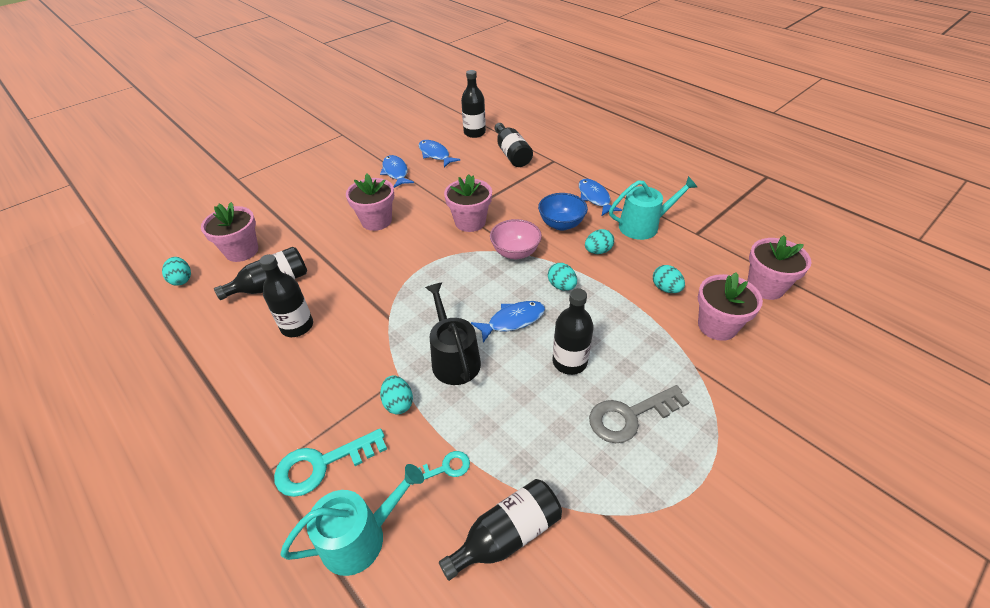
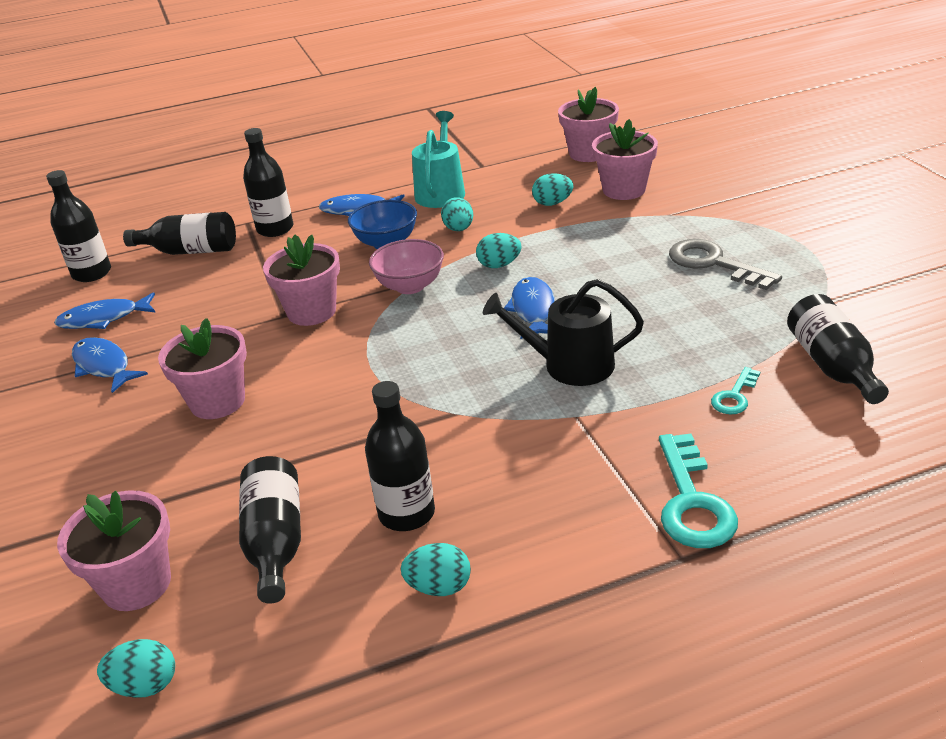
camera: 65 degrees left, 10 degrees down
turquoise watering can [280,464,424,576] -> none
blue fish [380,155,414,188] -> blue fish turned 45 degrees clockwise [72,337,148,393]
turquoise egg [380,375,413,415] -> turquoise egg moved to [401,543,471,596]
turquoise key [411,451,470,485] -> turquoise key turned 150 degrees counterclockwise [711,367,761,414]
black bottle [552,288,594,375] -> black bottle moved to [243,128,293,237]
grey key [589,385,689,443] -> grey key turned 135 degrees clockwise [669,239,782,290]

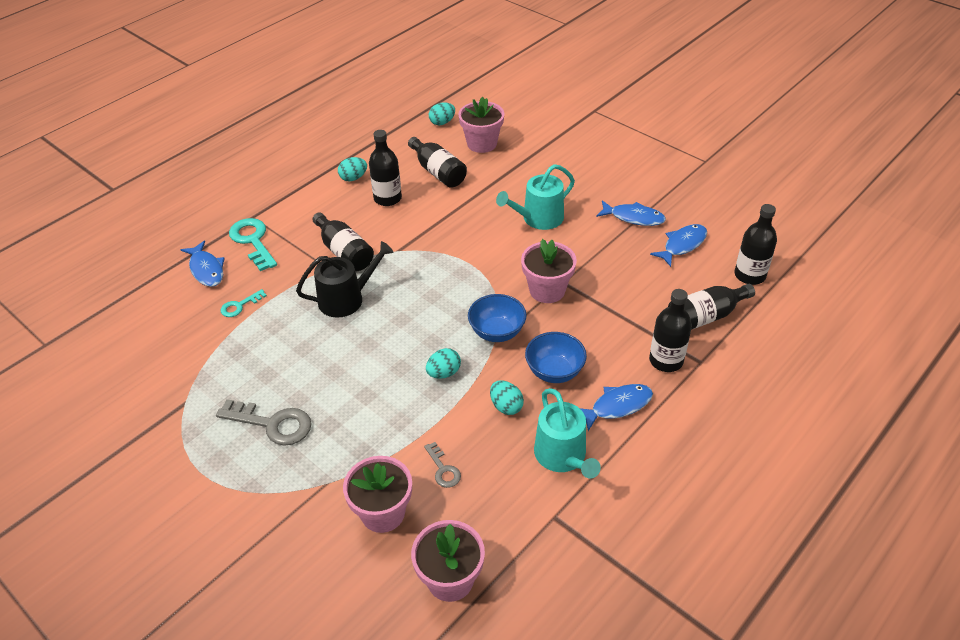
camera: 150 degrees right, 10 degrees up
pink flower pot [158,318,247,419] -> turquoise watering can [496,164,575,230]
pink bowl [369,239,444,294] -> blue bowl [468,294,526,342]
blue fish [504,277,555,339] -> blue fish moved to [181,241,225,287]
turquoise egg [532,173,573,206] -> grey key [424,442,461,488]
turquoise key [711,367,761,414] -> turquoise key turned 135 degrees counterclockwise [221,289,267,317]
black bottle [787,294,889,404] -> black bottle moved to [312,212,374,272]

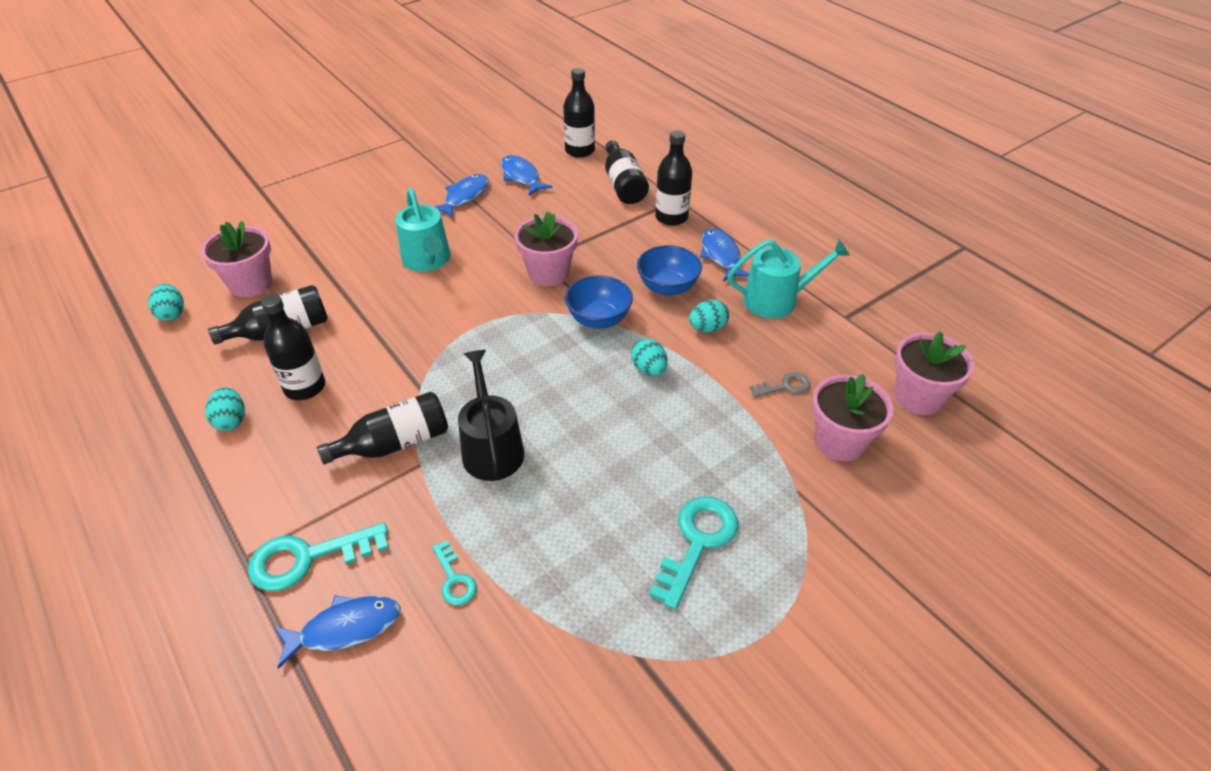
camera: 80 degrees left, 0 degrees up
grey key [216,399,312,446] -> turquoise key [649,496,738,610]

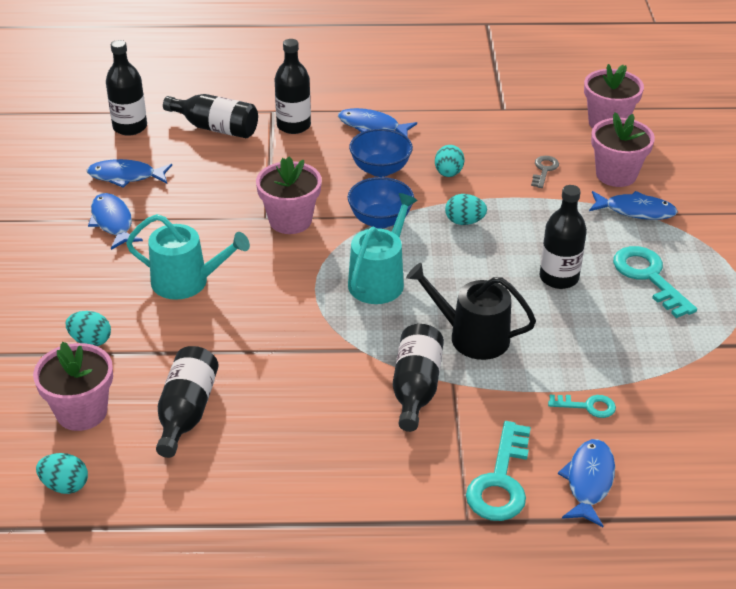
camera: 55 degrees left, 5 degrees down
turquoise egg [206,387,245,431] -> turquoise egg moved to [66,311,111,346]
black bottle [261,294,325,400] -> black bottle moved to [539,185,587,289]
turquoise watering can [728,240,850,318] -> turquoise watering can moved to [348,193,418,304]
none -> blue fish [589,191,678,220]

